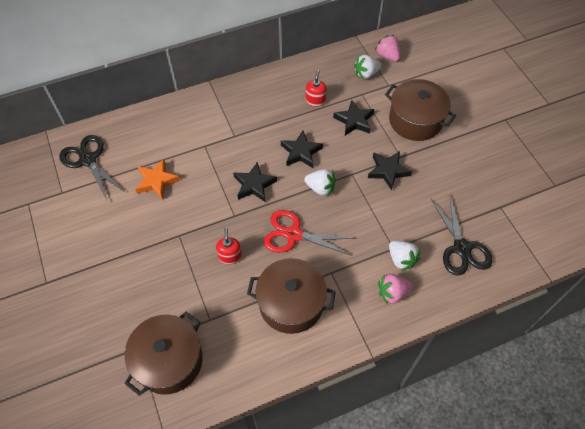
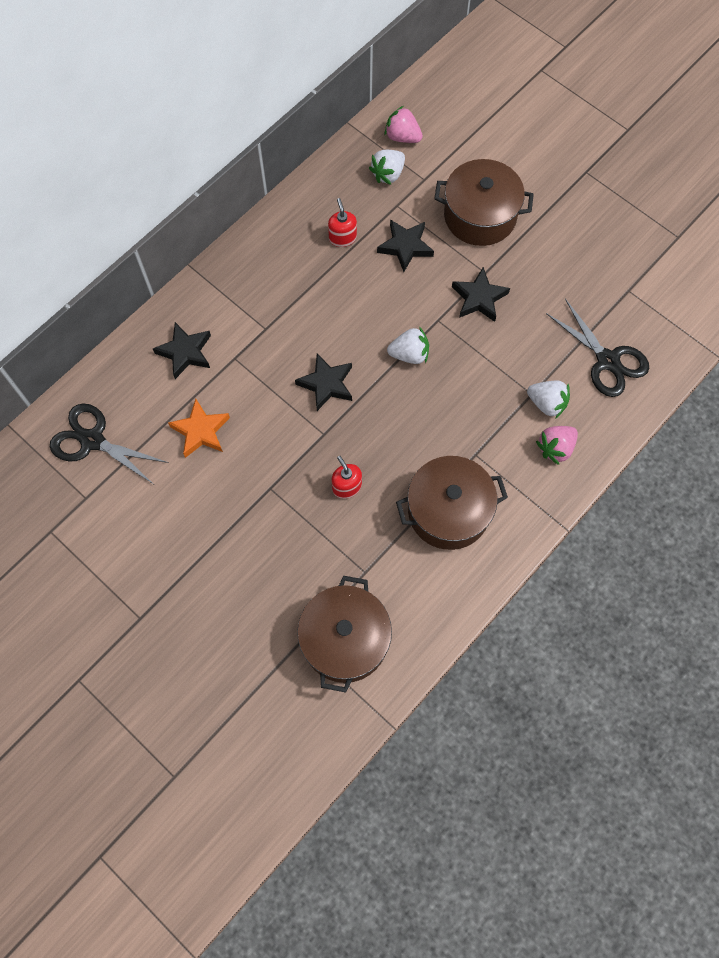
camera: 25 degrees left, 10 degrees up
red scissors [264,210,355,256] -> none
black star [281,131,323,168] -> black star moved to [152,322,211,379]

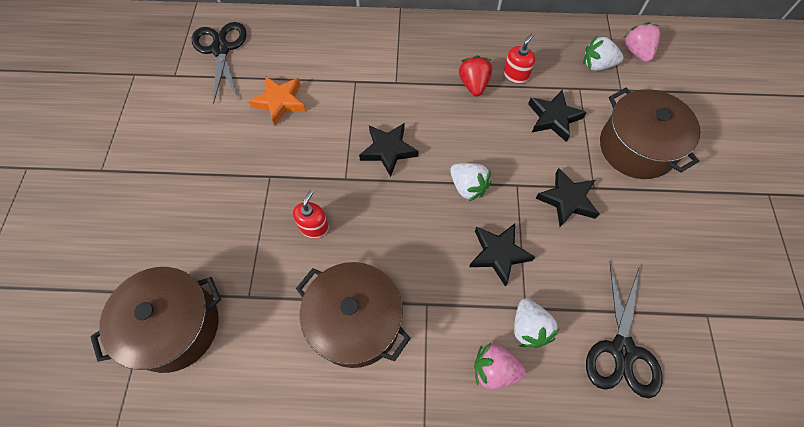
camera: 50 degrees right, 5 degrees down
black star [152,322,211,379] -> black star moved to [469,223,535,287]
none -> red strawberry [459,55,492,96]

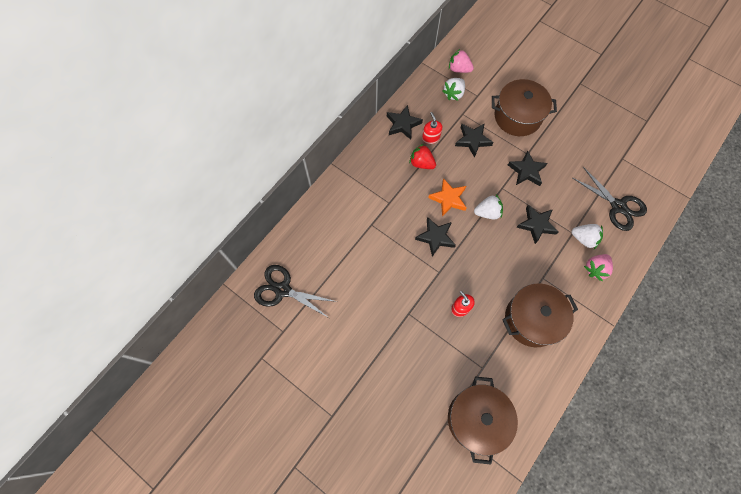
camera: 55 degrees left, 5 degrees up
orange star [248,76,306,125] -> orange star moved to [428,178,466,216]
none -> black star [387,105,423,140]

